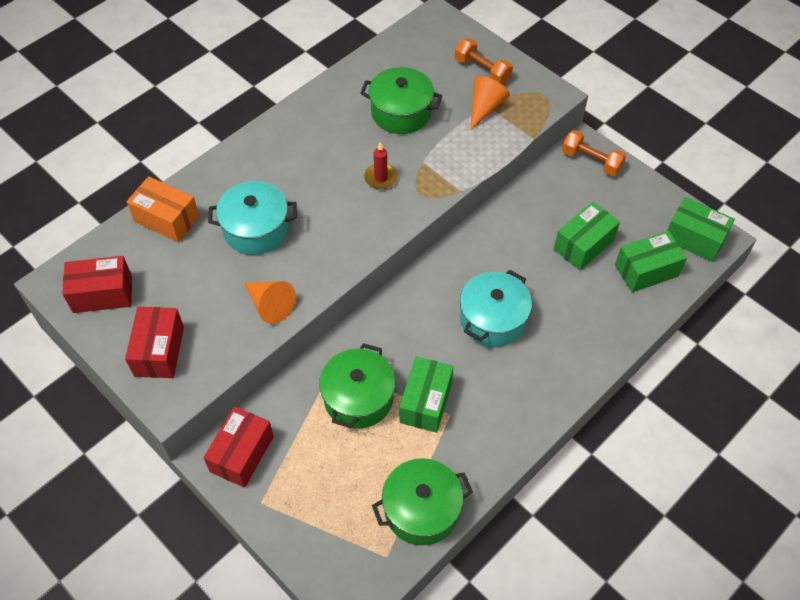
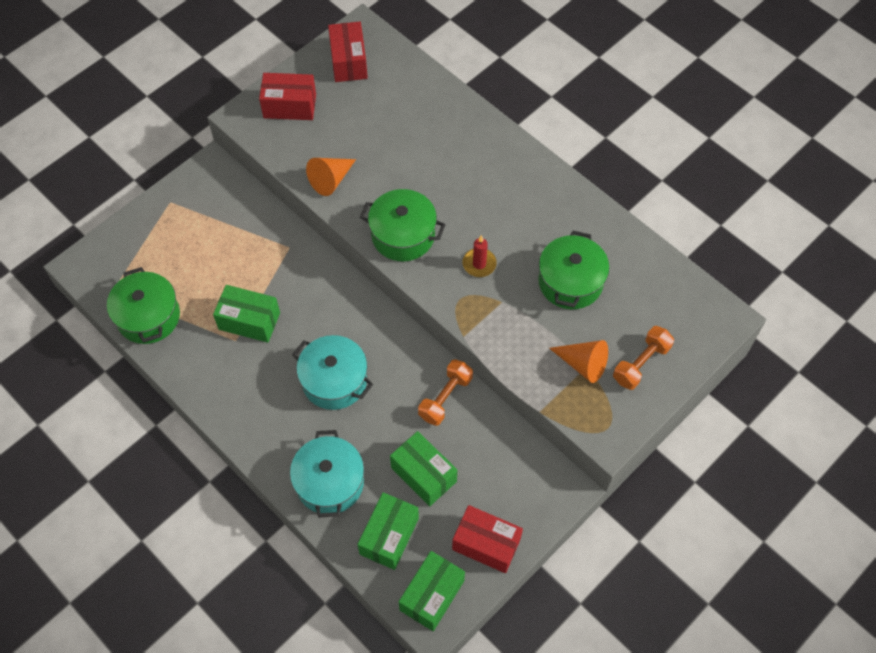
camera: 90 degrees right, 5 degrees up
orange box [126,176,200,242] -> none
red box [203,406,274,488] -> red box moved to [452,505,523,573]
turquoise pot [208,181,297,255] -> turquoise pot moved to [290,430,364,518]
green pot [319,343,395,429] -> green pot moved to [360,189,446,261]
orange dumbbell [562,130,626,176] -> orange dumbbell moved to [418,359,473,426]
green box [615,231,687,292] -> green box turned 45 degrees clockwise [357,492,419,570]

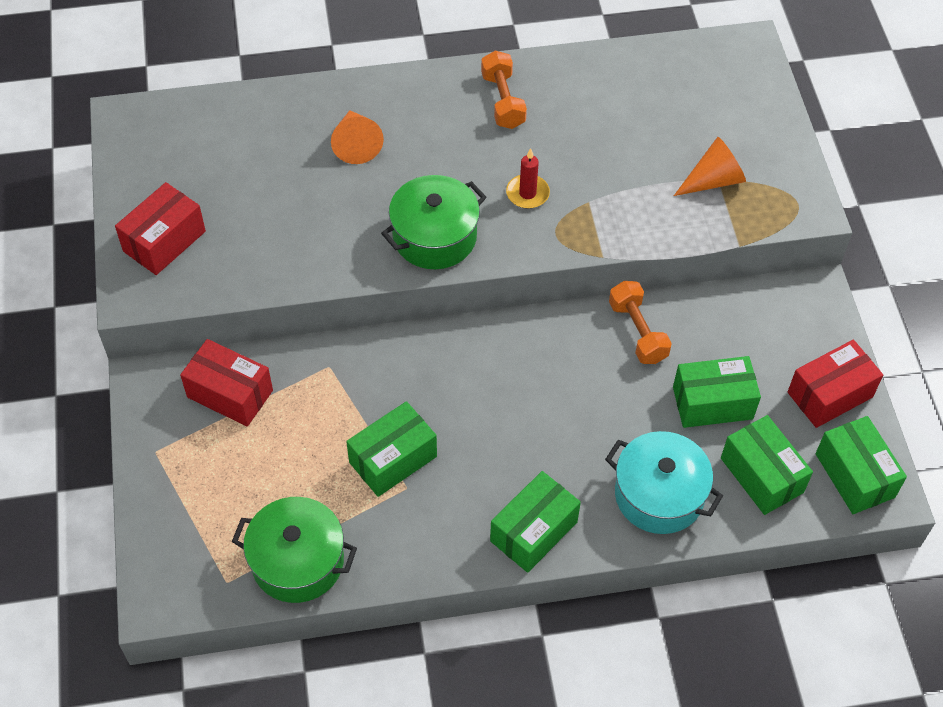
camera: 55 degrees left, 5 degrees down
turquoise pot [292,335,373,410] -> none
orange cone [306,158,356,196] -> orange cone moved to [331,110,384,164]
red box [328,22,368,82] -> red box moved to [180,339,273,427]
green pot [538,231,609,309] -> none
orange dumbbell [613,326,674,390] -> orange dumbbell moved to [481,50,527,129]
none -> green box [490,471,581,573]

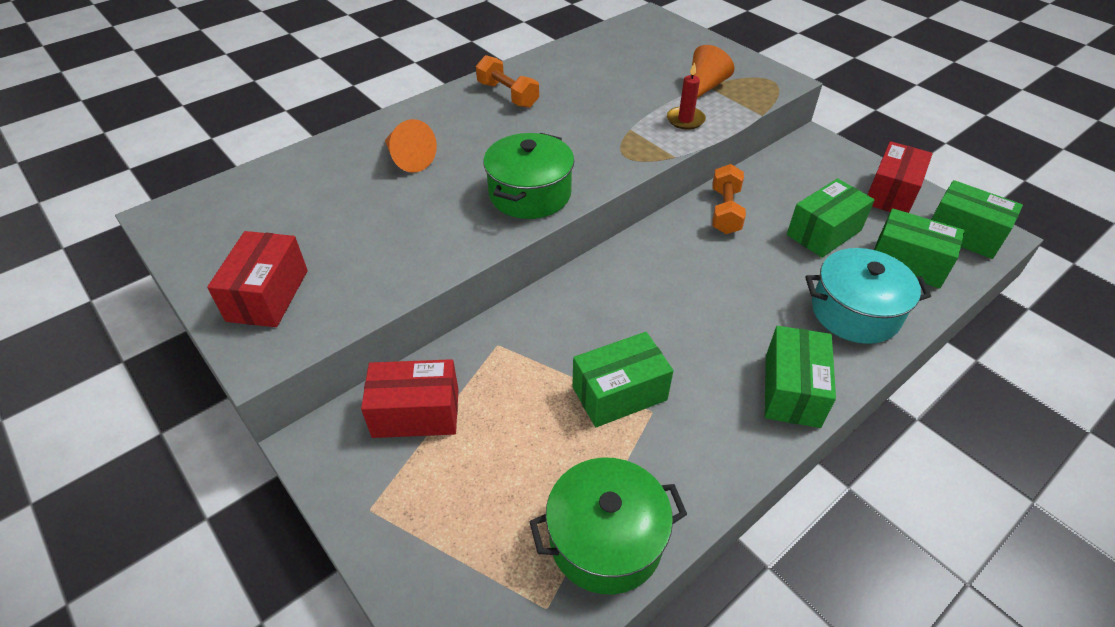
camera: 30 degrees left, 10 degrees down
green box [346,401,437,497] -> green box turned 45 degrees clockwise [572,332,673,427]
red candle [506,148,550,209] -> red candle moved to [667,62,706,130]
orange dumbbell [609,281,672,364] -> orange dumbbell turned 60 degrees clockwise [712,164,746,234]

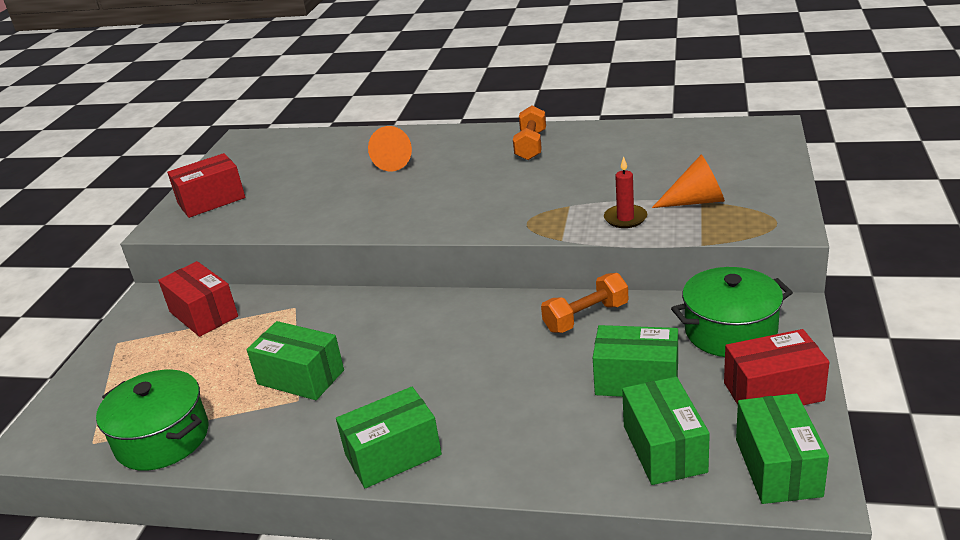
camera: 55 degrees right, 15 degrees down
green pot [483,133,574,219] -> green pot moved to [671,267,793,357]
turquoise pot [805,248,931,344] -> none

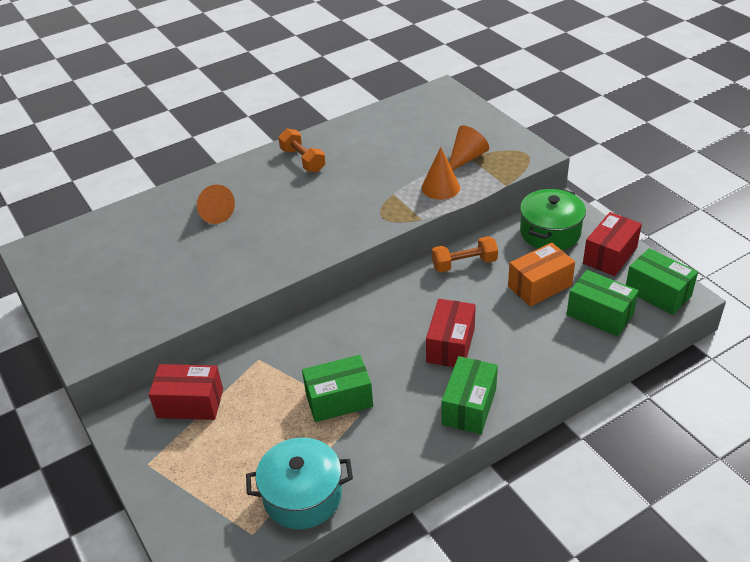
camera: 45 degrees left, 10 degrees up
green pot [96,370,208,471] -> turquoise pot [246,437,353,529]
red box [167,153,245,218] -> red box moved to [426,299,476,367]
orange dumbbell [541,273,628,333] -> orange dumbbell turned 60 degrees clockwise [432,236,498,272]
green box [593,325,678,397] -> orange box [508,243,575,307]
red candle [604,157,647,228] -> orange cone [421,147,460,200]

